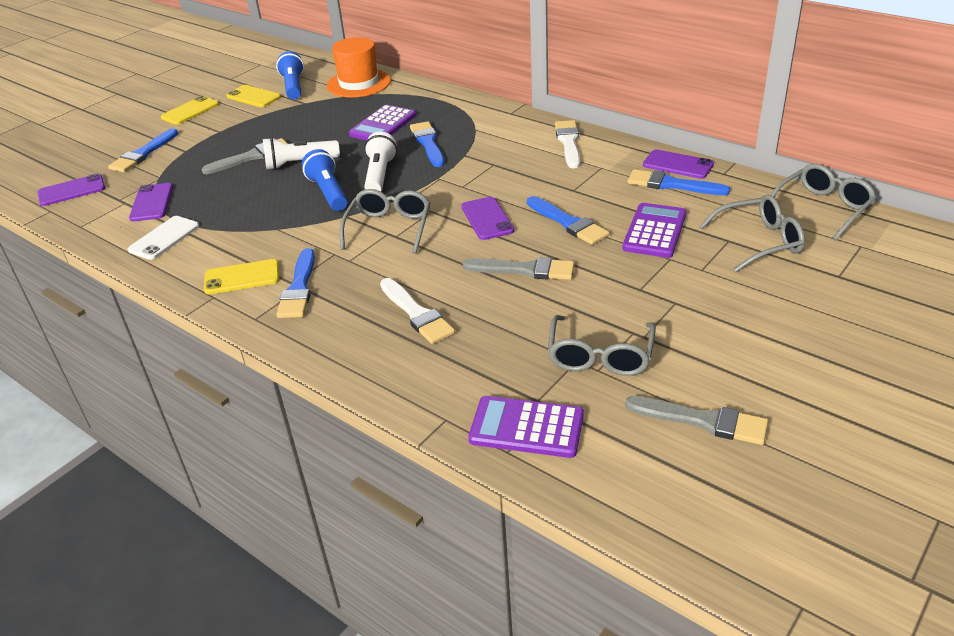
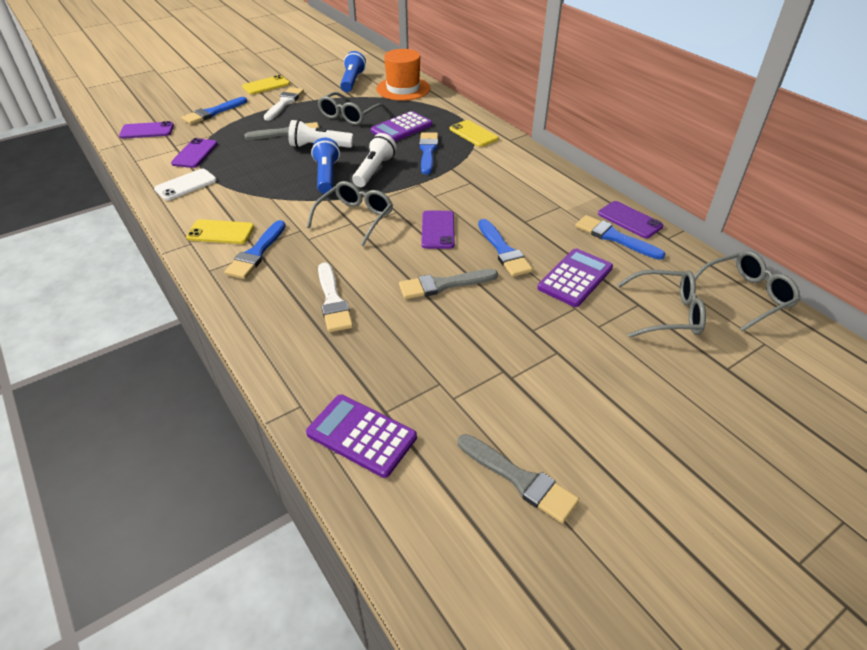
camera: 15 degrees right, 5 degrees up
yellow phone [226,85,281,107] -> yellow phone moved to [450,120,499,147]
grey brush [463,257,575,280] -> grey brush turned 135 degrees clockwise [399,269,498,299]
grey glasses [548,315,656,376] -> grey glasses moved to [318,92,387,125]
white brush [555,120,580,169] -> white brush moved to [264,87,304,120]

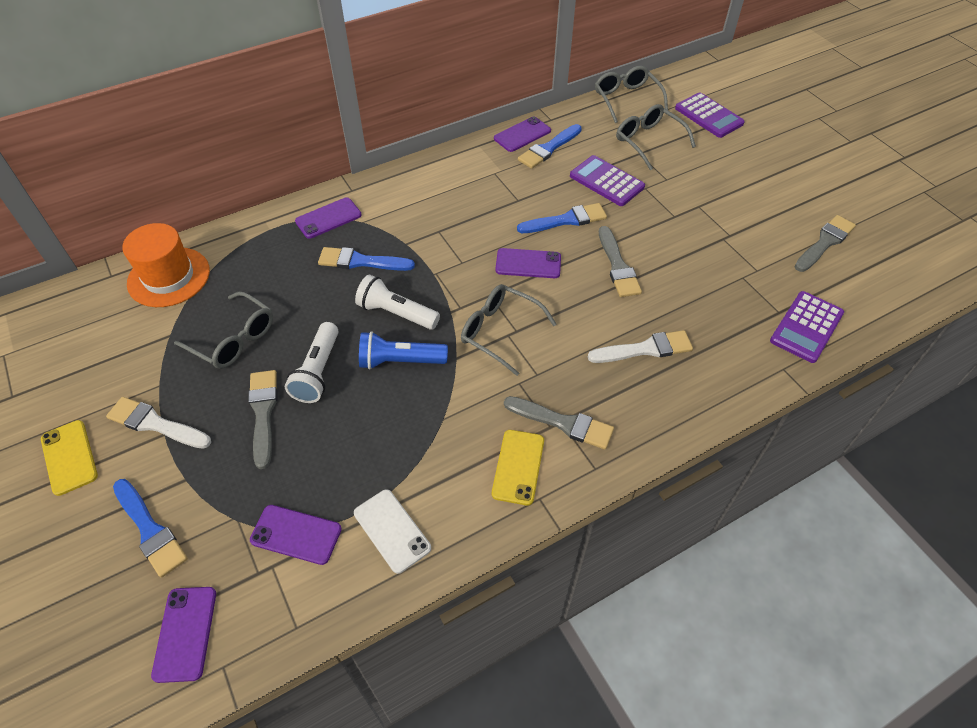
camera: 85 degrees left, 10 degrees up
blue brush [224,220,286,279] -> grey brush [504,396,614,450]
blue flashlight [340,51,366,92] -> none
purple calculator [370,111,432,142] -> purple calculator moved to [675,92,745,138]
yellow phone [450,120,499,147] -> purple phone [295,197,362,239]
grey glasses [617,270,706,337] -> grey glasses turned 45 degrees counterclockwise [616,104,696,170]

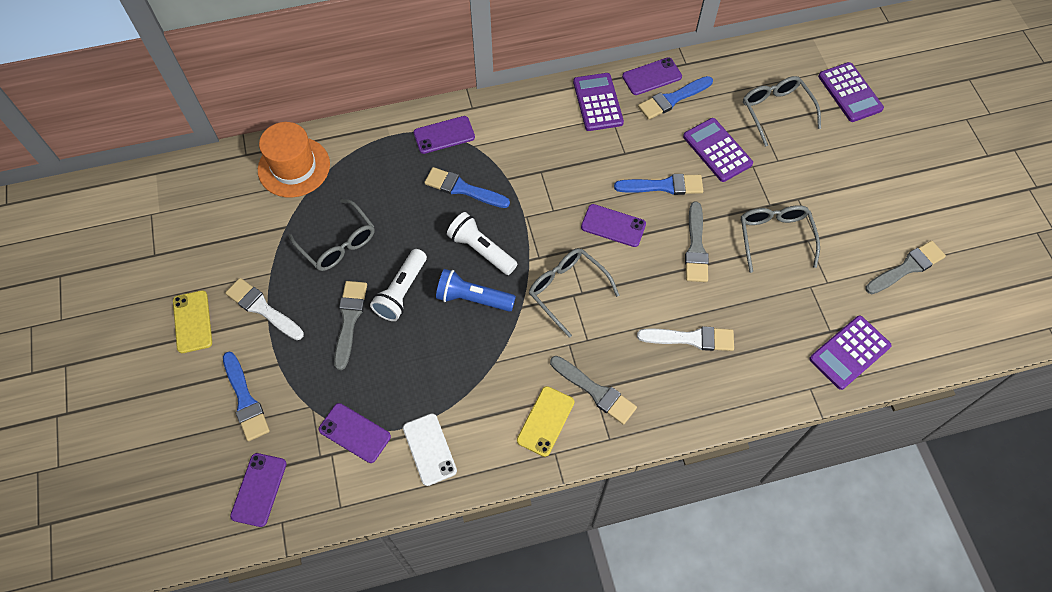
camera: 15 degrees right, 10 degrees up
grey glasses [595,66,668,123] -> grey glasses moved to [741,205,820,273]
none -> purple calculator [573,73,624,131]

